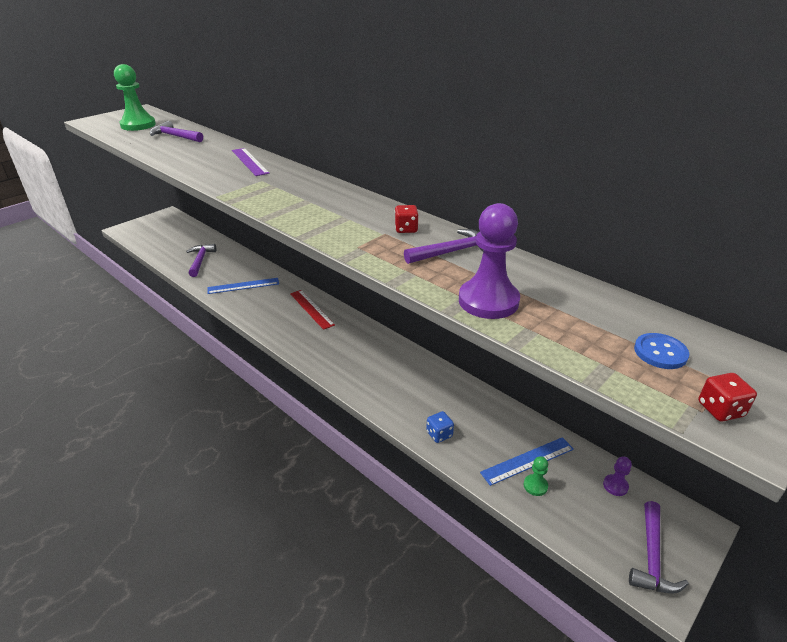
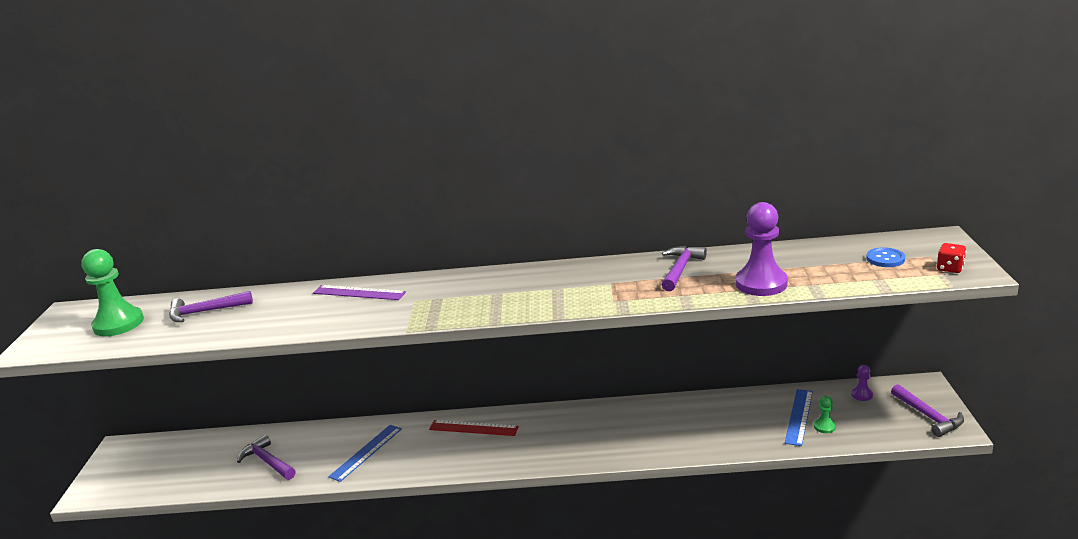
camera: 40 degrees left, 10 degrees down
red dice [395,205,419,233] -> none
blue dice [426,411,454,443] -> none

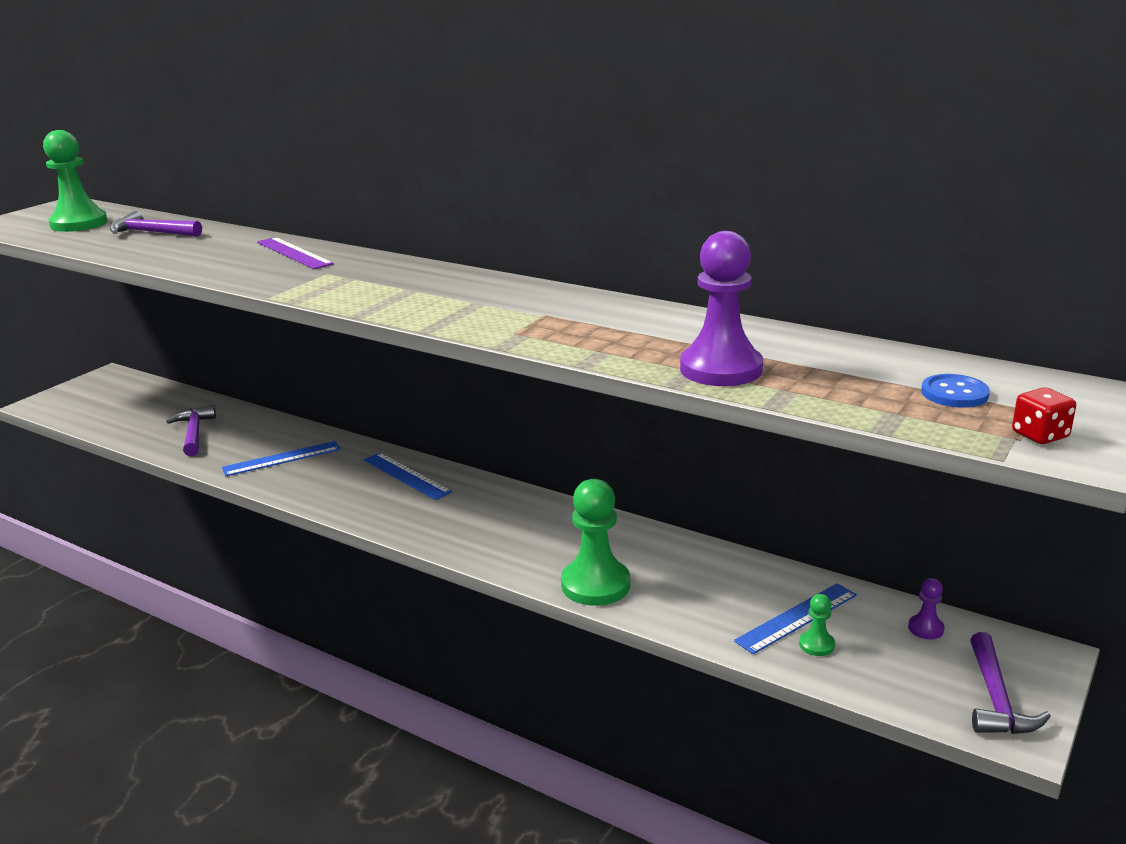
camera: 30 degrees right, 0 degrees up
red ruler [429,420,519,436] -> blue ruler [364,453,452,500]
purple hammer [662,246,707,292] -> none
none -> green pawn [561,479,630,606]

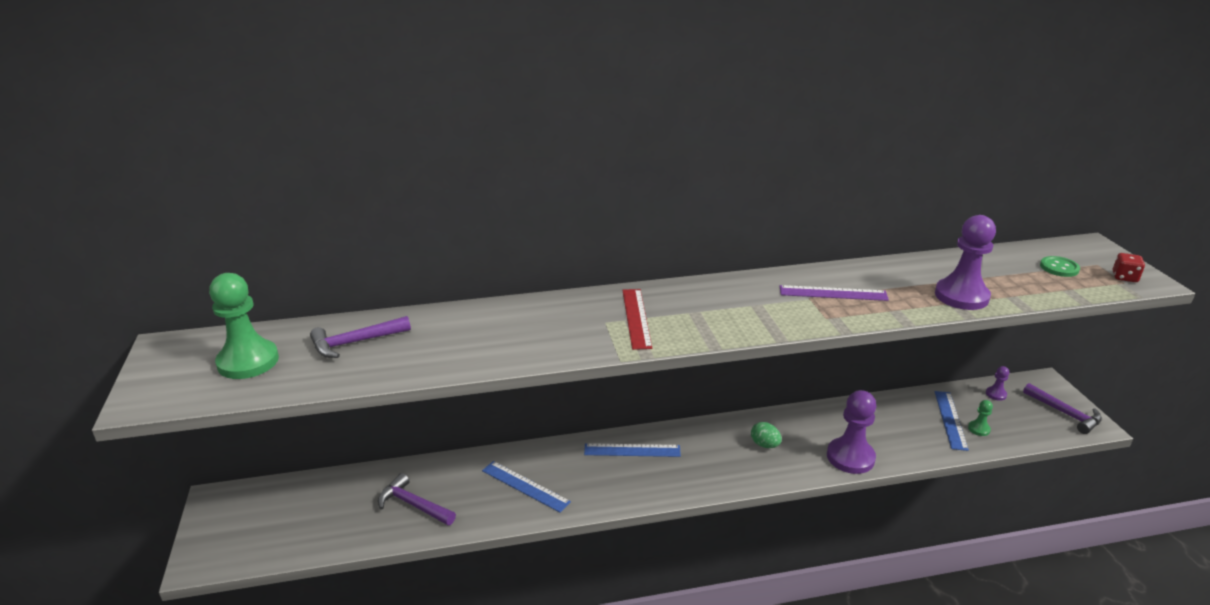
camera: 45 degrees left, 5 degrees up
blue ruler [222,441,341,476] -> blue ruler turned 75 degrees counterclockwise [482,461,571,512]
purple ruler [257,237,334,269] -> purple ruler moved to [780,285,889,301]
green pawn [561,479,630,606] -> purple pawn [827,390,876,474]
blue button [921,374,990,408] -> green button [1040,256,1080,277]
none -> red ruler [622,289,652,350]
none -> green egg [751,422,782,448]

